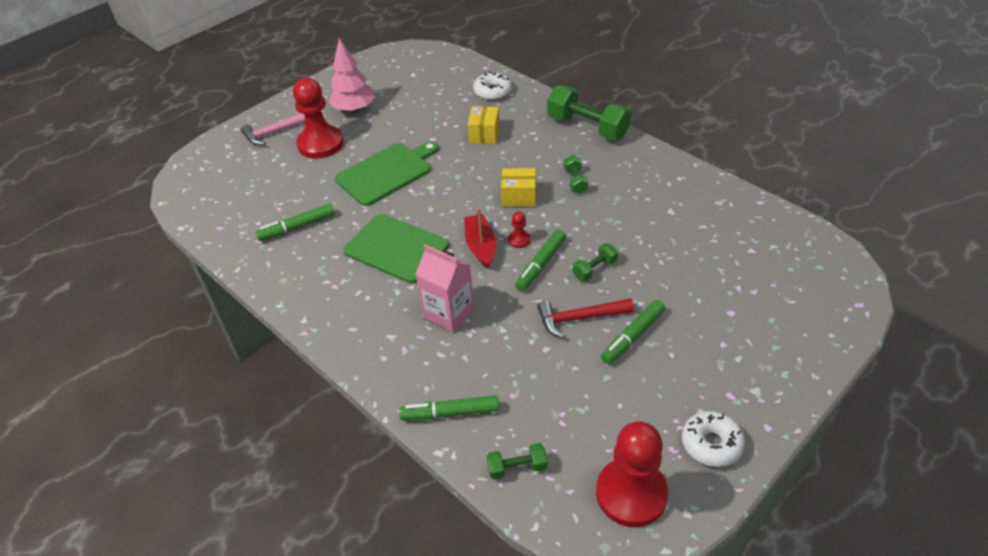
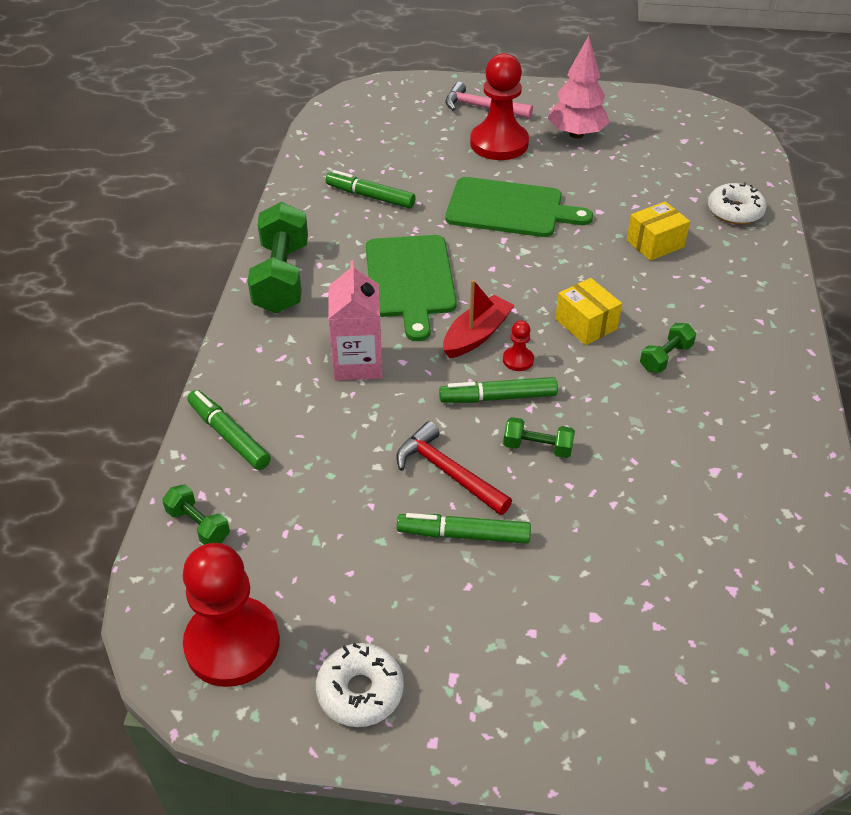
camera: 50 degrees right, 0 degrees up
green dumbbell [547,85,631,140] -> green dumbbell moved to [248,202,308,314]

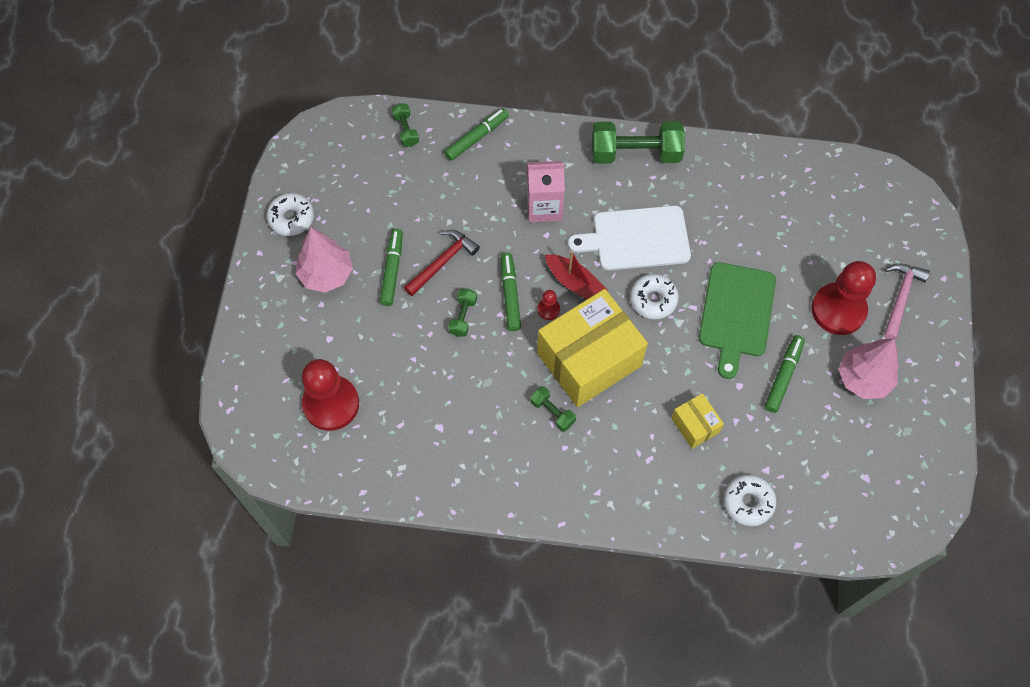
camera: 90 degrees right, 20 degrees up
green dumbbell [162,484,230,545] -> green dumbbell turned 60 degrees counterclockwise [392,103,419,147]
red pawn [183,543,280,687] -> red pawn moved to [302,359,359,431]
green marker [326,170,416,208] -> green marker moved to [765,335,805,413]
green cutting board [366,235,457,341] -> white cutting board [568,206,691,270]
yellow box [555,278,622,345] -> yellow box [537,289,648,407], size x2.16
none -> pink tree [296,228,353,293]
none -> white donut [630,274,679,319]

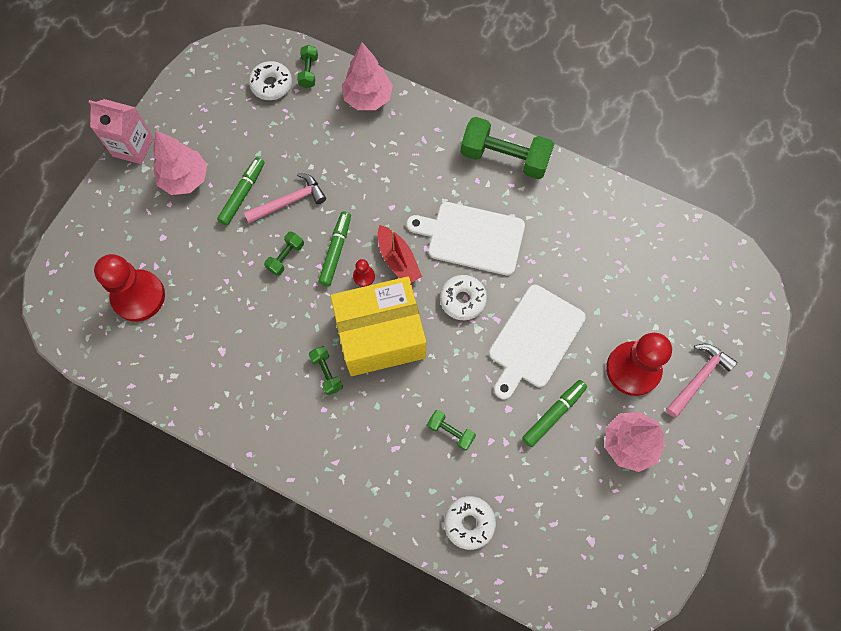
camera: 20 degrees right, 5 degrees up
white donut [267,193,314,236] -> white donut moved to [249,61,292,100]
red hammer [404,230,480,296] -> pink hammer [244,173,326,223]
green marker [444,108,509,161] -> pink tree [342,42,393,110]
pink carton [527,161,565,222] -> pink carton moved to [88,99,154,164]
yellow box [671,393,724,449] -> green dumbbell [427,410,476,451]
green cutting board [699,262,776,379] -> white cutting board [489,285,586,399]

